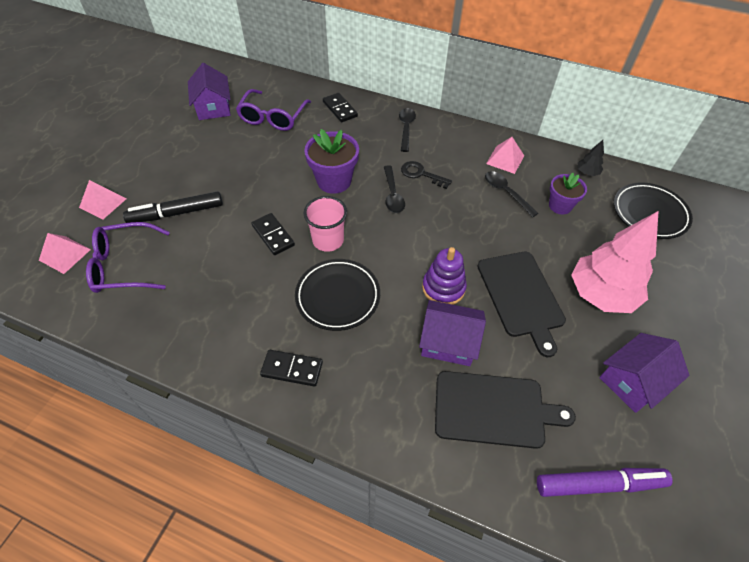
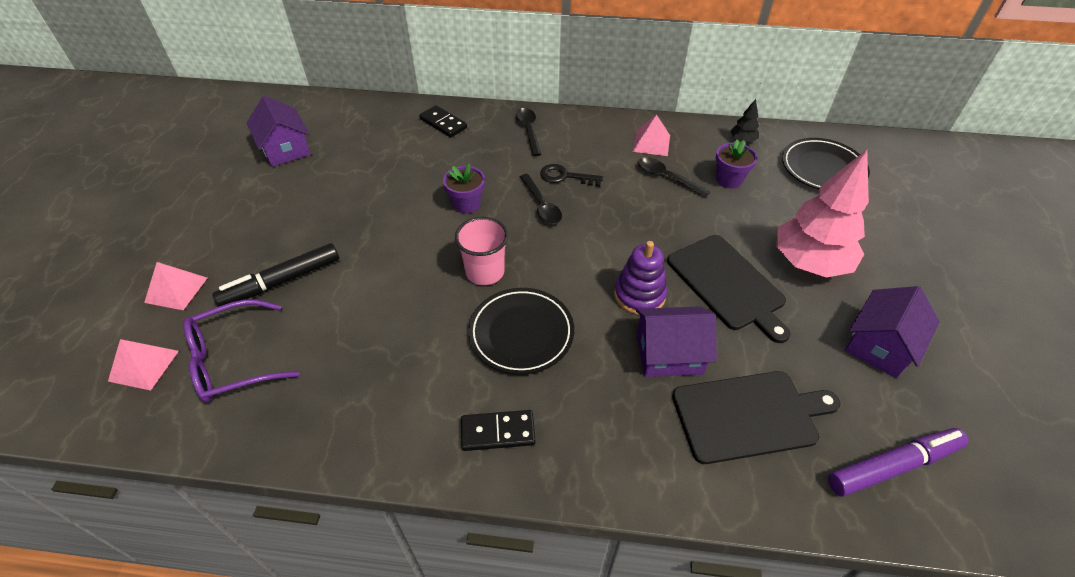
camera: 15 degrees left, 5 degrees down
purple glasses [236,89,311,131] -> none
black domino [251,213,295,255] -> none
purple flower pot [304,129,359,194] -> purple flower pot [443,164,485,213], size x0.64

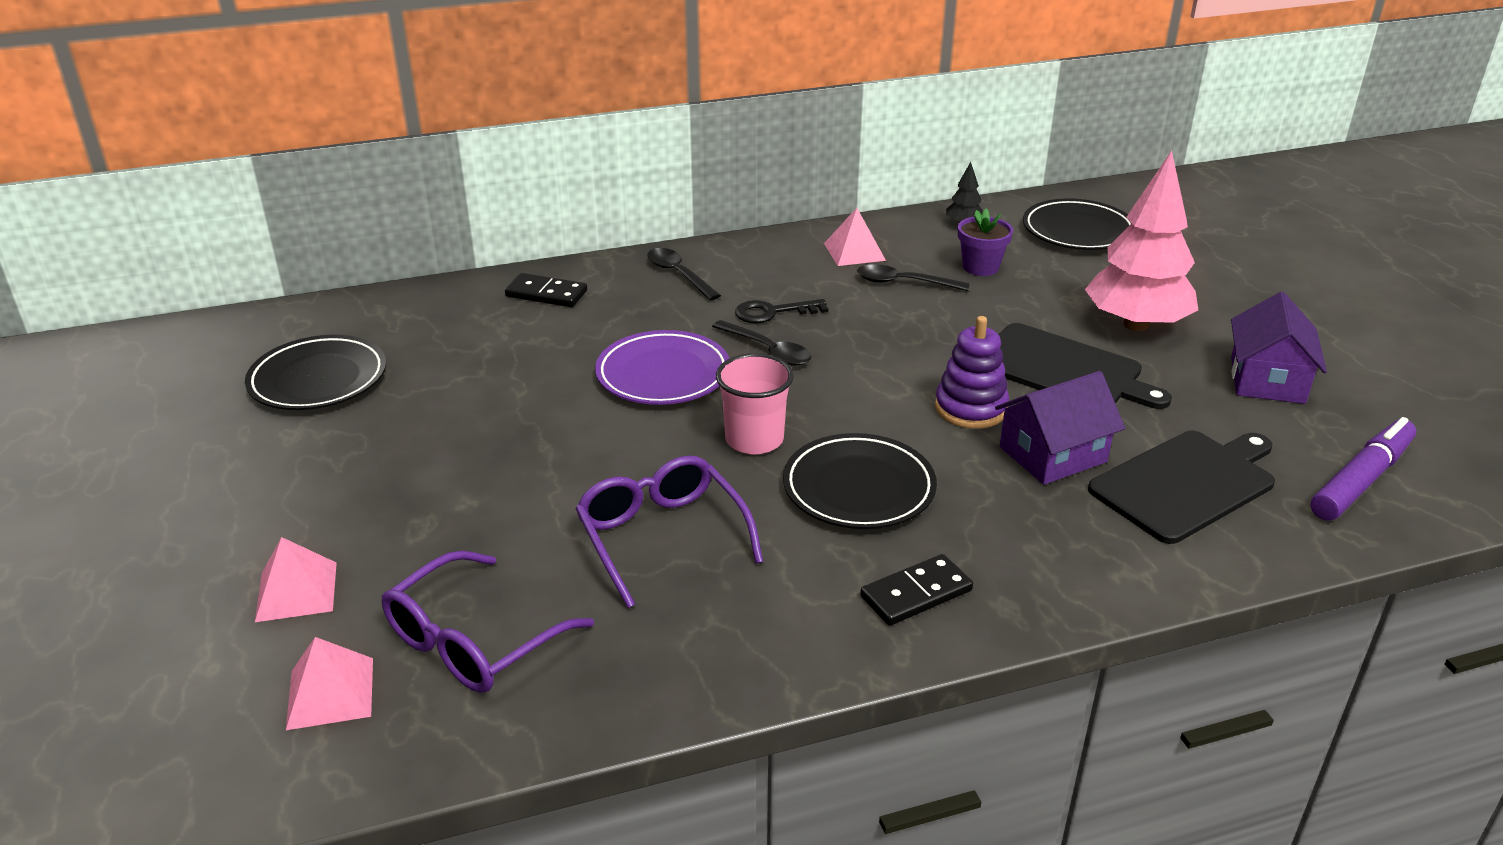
camera: 25 degrees left, 15 degrees down
black marker [212,243,339,307] -> none
purple house [246,96,311,167] -> black plate [245,335,386,410]
purple flower pot [443,164,485,213] -> purple plate [595,330,729,405]
none -> purple glasses [575,455,763,608]

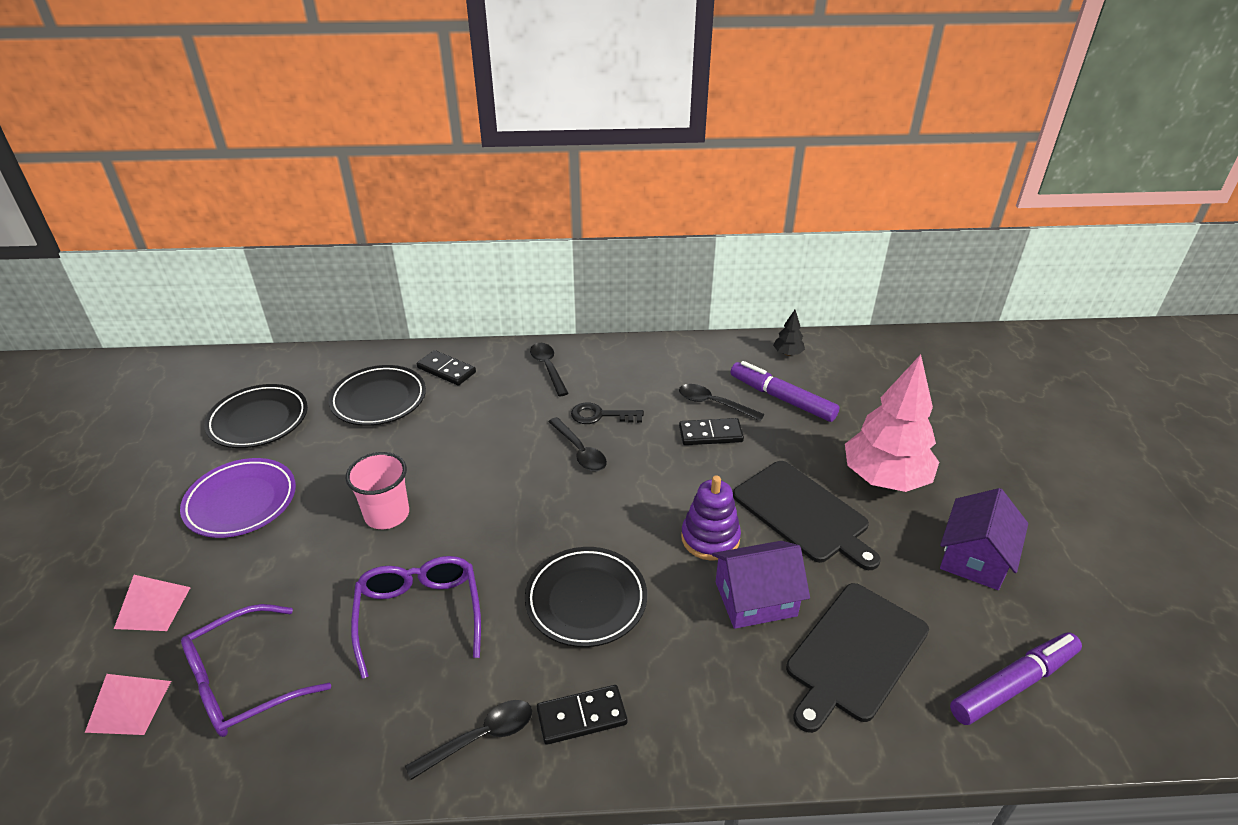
camera: 15 degrees right, 5 degrees up
purple plate [595,330,729,405] -> purple plate moved to [180,458,296,538]
pink cup [716,353,794,454] -> pink cup moved to [346,452,409,529]
pink pyramid [824,208,886,266] -> none
purple flower pot [958,209,1013,276] -> purple marker [730,361,839,422]
black plate [1023,198,1131,250] -> black plate moved to [329,365,426,426]
black cutting board [1088,431,1275,544] -> black cutting board turned 150 degrees clockwise [786,583,929,733]
none -> black spoon [405,700,532,780]
none -> black domino [679,418,744,445]

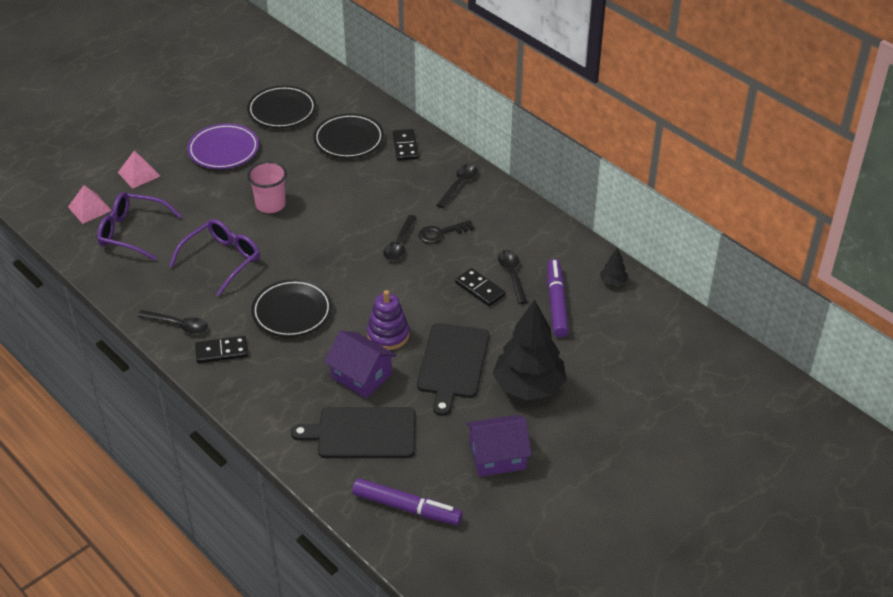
camera: 50 degrees right, 5 degrees up
black domino [537,685,627,745] -> black domino turned 45 degrees counterclockwise [195,336,248,363]
black key [571,403,644,424] -> black key turned 75 degrees counterclockwise [419,220,474,244]
pink tree [845,354,939,492] -> black tree [492,300,566,400]

